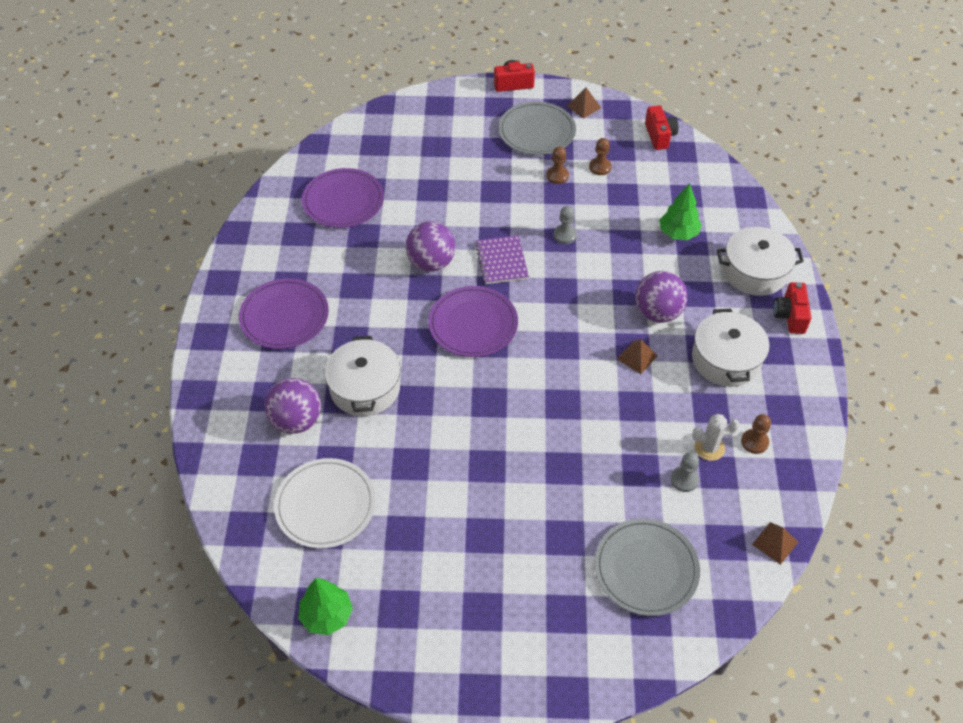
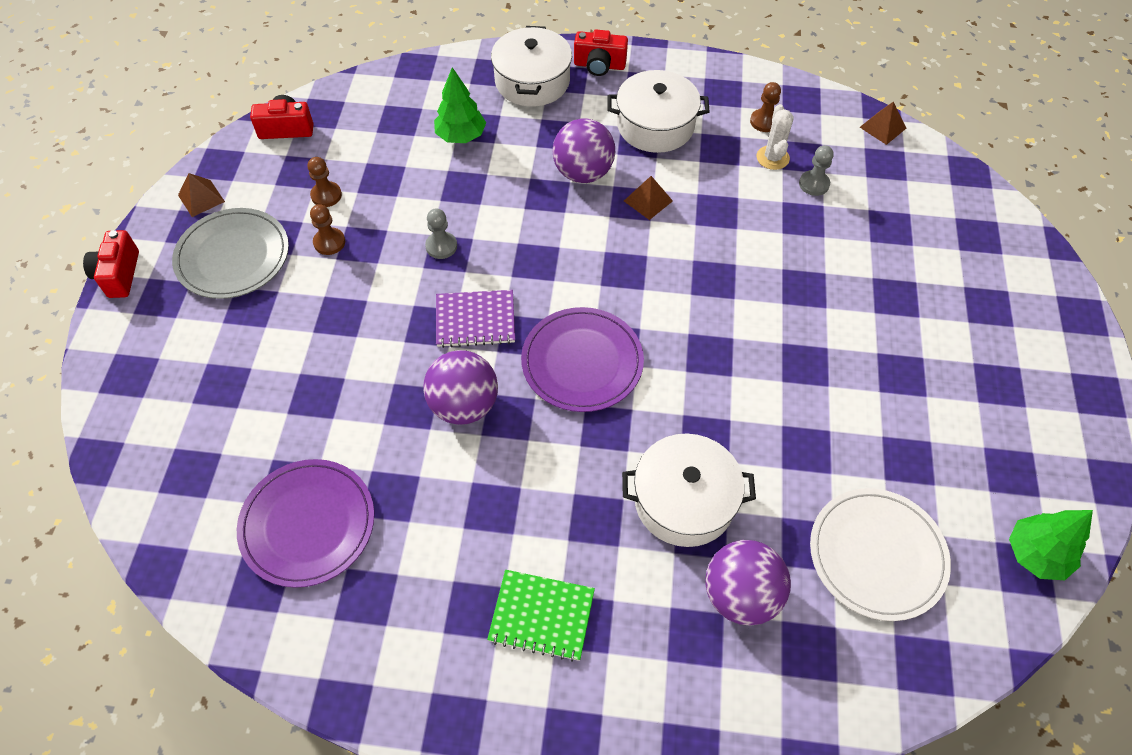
camera: 85 degrees left, 5 degrees up
purple plate [239,278,329,349] -> green notebook [487,570,595,662]
grey plate [595,519,700,616] -> none

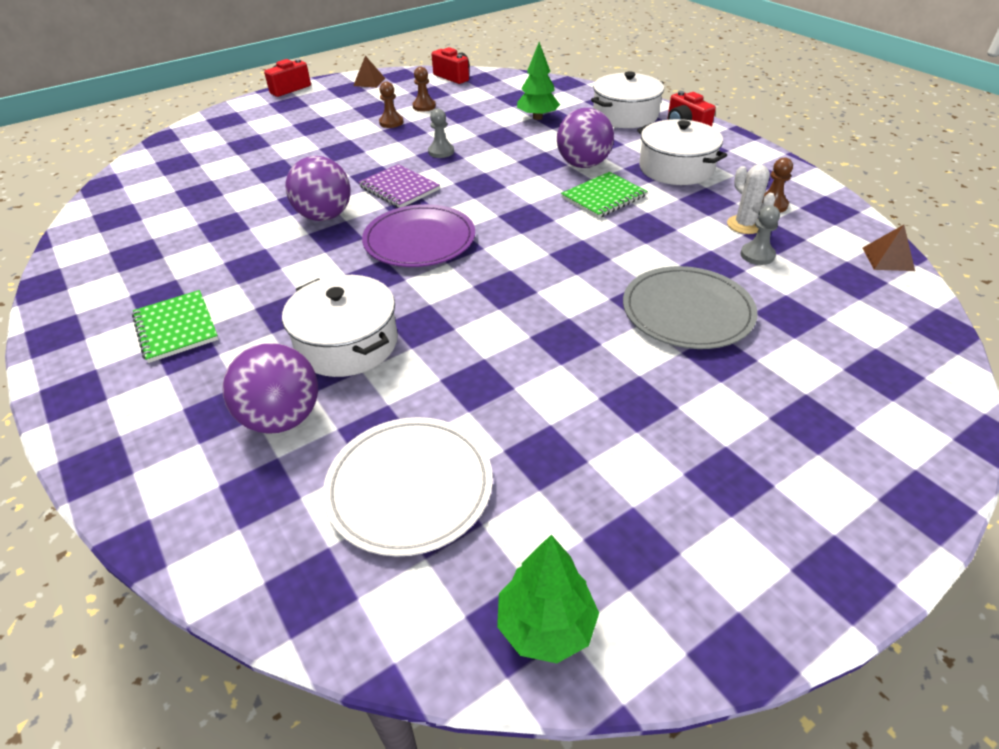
camera: 50 degrees right, 15 degrees down
grey plate [172,208,289,299] -> grey plate moved to [623,266,758,349]
purple plate [237,459,374,588] -> none
brown pyramid [624,176,673,220] -> green notebook [561,172,647,218]
white cactus [757,104,794,170] -> white cactus turned 75 degrees counterclockwise [727,164,776,234]

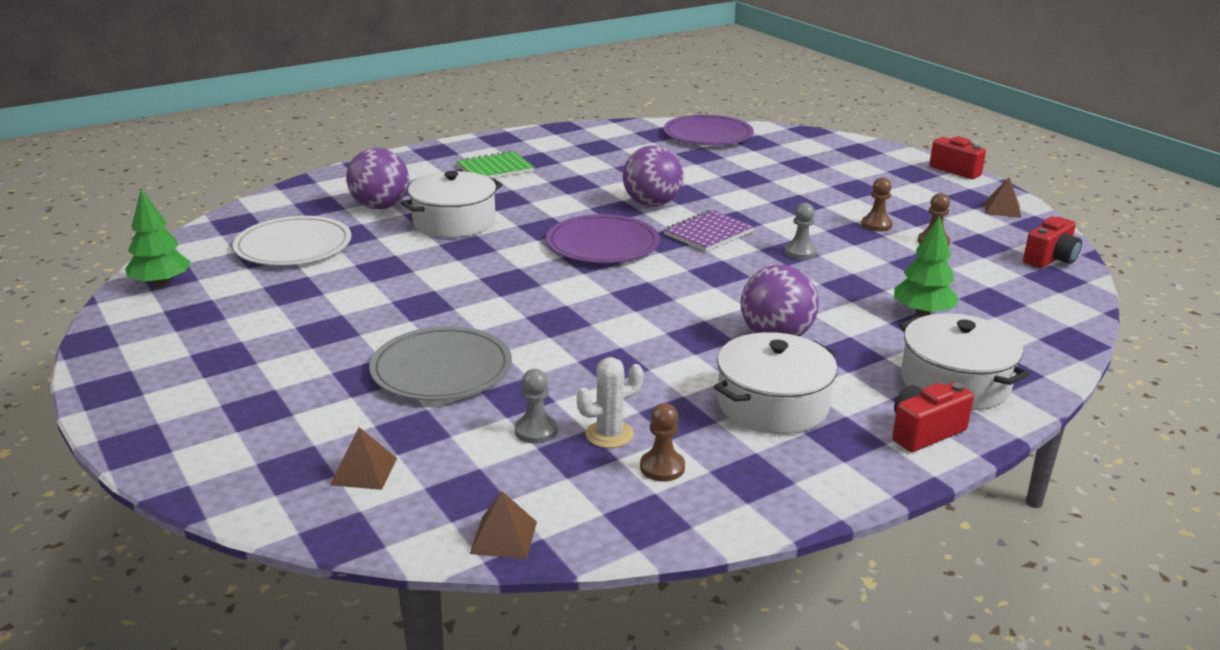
camera: 90 degrees right, 15 degrees down
green notebook [561,172,647,218] -> none
none -> brown pyramid [330,427,397,490]
none -> purple plate [664,115,754,145]

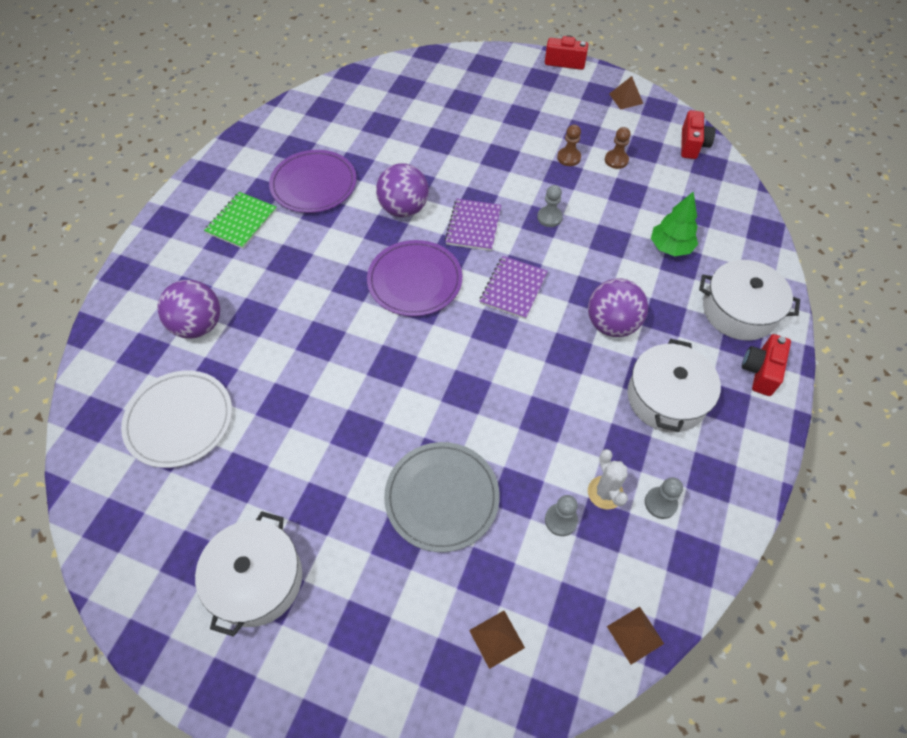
camera: 35 degrees left, 30 degrees up
green tree [125,189,191,287] -> none
white pot [401,171,503,238] -> white pot moved to [195,511,302,637]
white cactus [577,357,644,448] -> white cactus turned 45 degrees counterclockwise [588,449,628,510]
brown pawn [640,403,685,481] -> grey pawn [645,477,683,519]
purple plate [664,115,754,145] -> purple plate moved to [269,150,357,213]
none -> purple notebook [480,256,548,319]

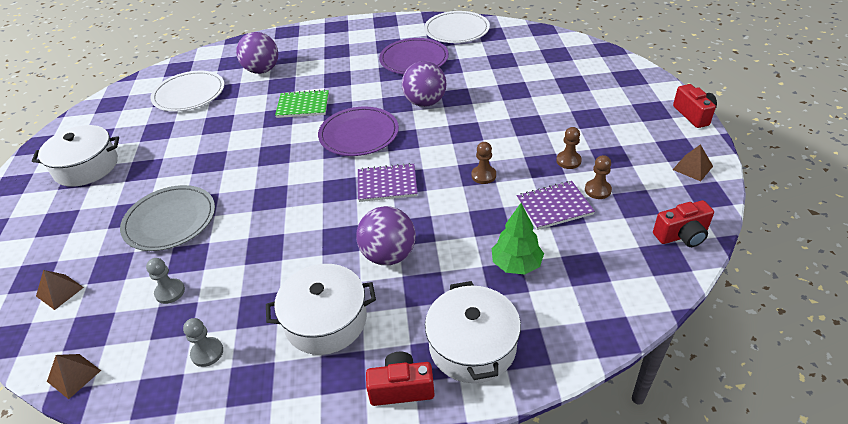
camera: 65 degrees right, 15 degrees down
green notebook [204,192,277,249] -> green notebook moved to [275,90,329,118]
purple notebook [445,199,501,251] -> purple notebook moved to [517,181,595,230]
grey pawn [537,185,563,227] -> brown pawn [472,142,496,184]
white cactus [588,449,628,510] -> none
none -> white plate [424,11,490,43]

